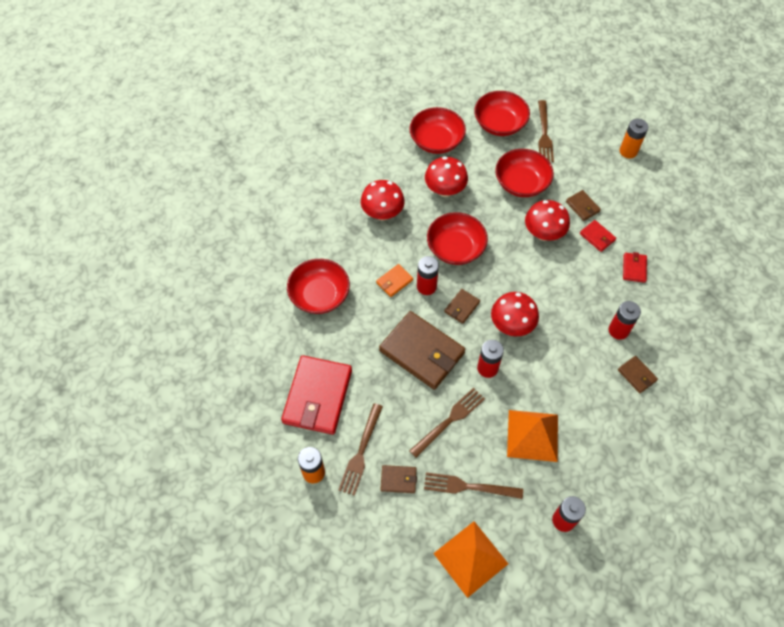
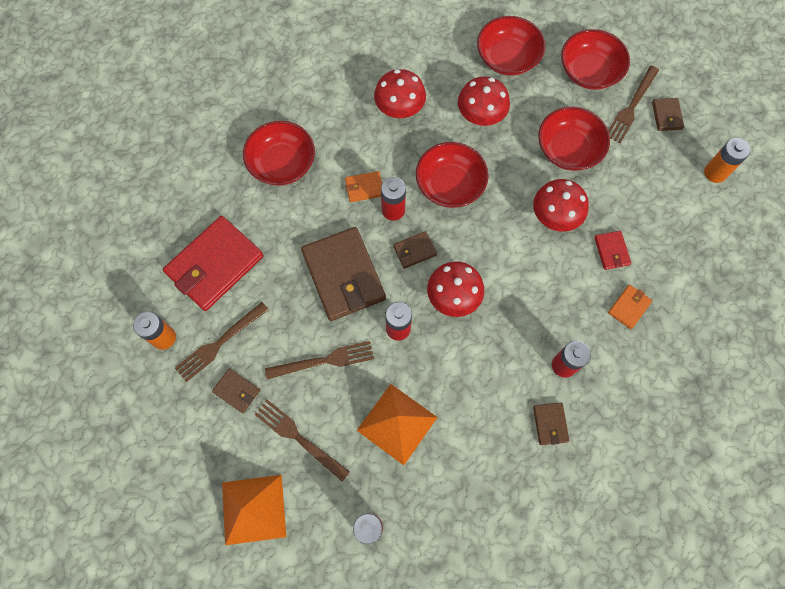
camera: 30 degrees right, 10 degrees up
brown wallet [566,190,601,221] -> brown wallet moved to [652,98,684,131]
red wallet [623,252,647,283] -> orange wallet [608,285,652,329]

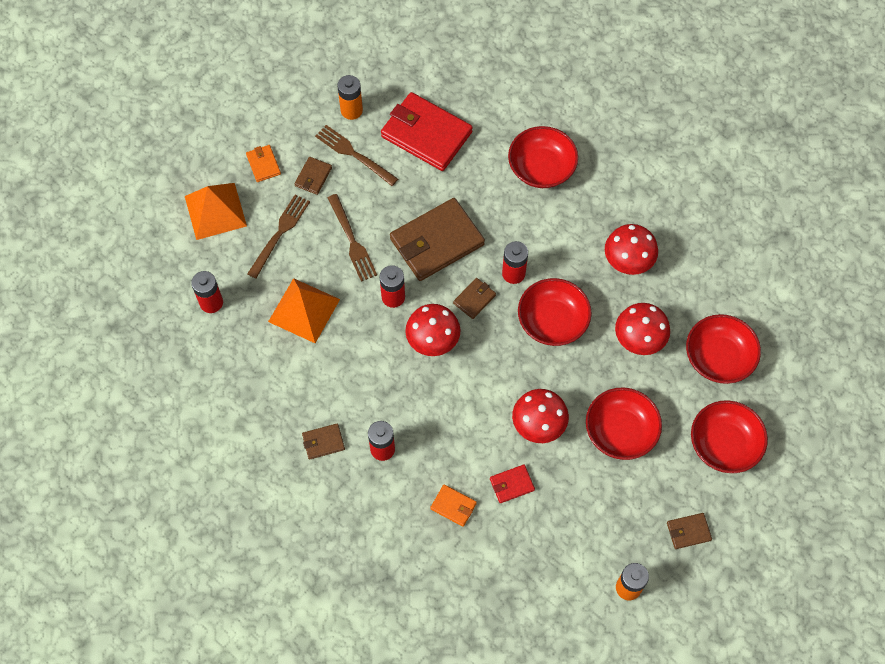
camera: 80 degrees right, 5 degrees down
orange wallet [345,171,382,202] -> orange wallet moved to [246,145,281,182]
brown wallet [393,231,437,269] -> brown wallet turned 75 degrees clockwise [453,278,496,319]
brown fork [608,66,659,143] -> none

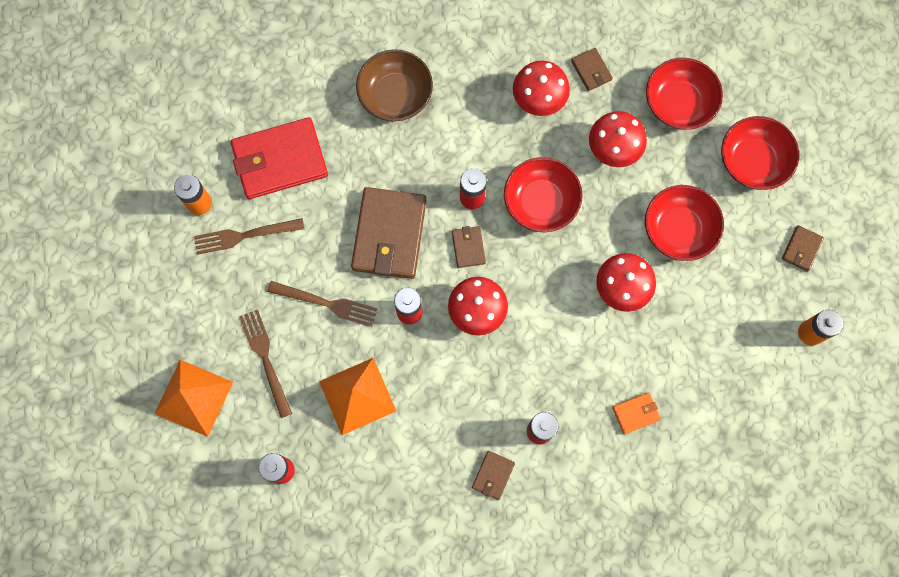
camera: 50 degrees left, 10 degrees up
orange wallet [246,145,281,182] -> none
brown wallet [295,157,332,195] -> brown wallet moved to [571,48,613,91]
red wallet [490,464,535,503] -> none
red bowl [508,126,578,188] -> brown bowl [356,49,433,121]

